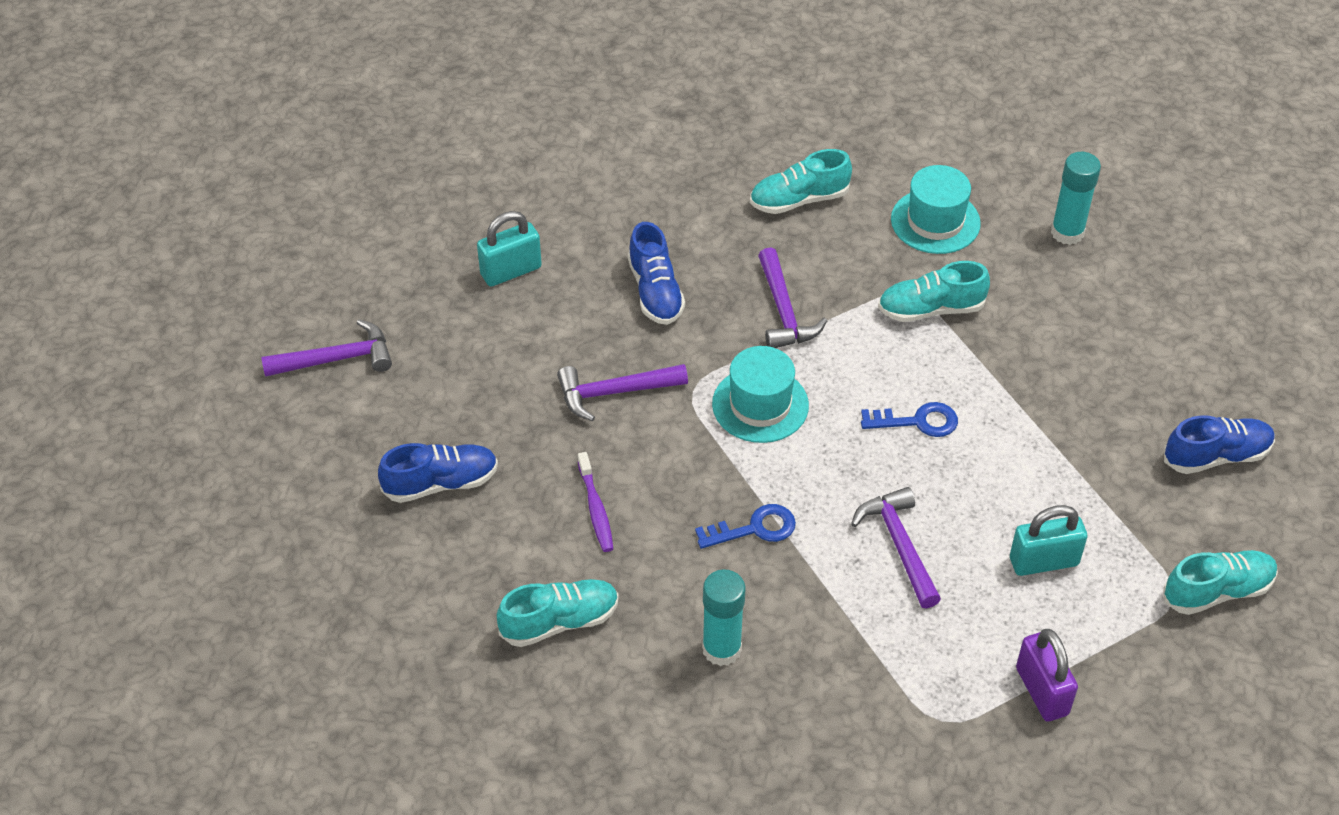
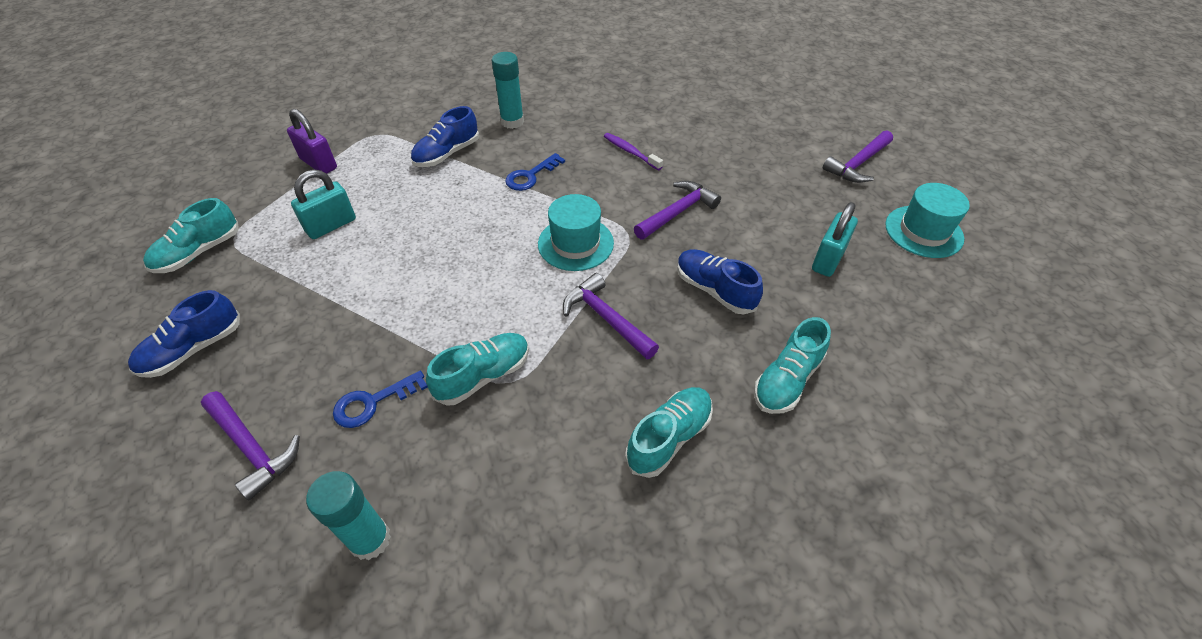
camera: 150 degrees right, 0 degrees up
blue shoe [378,443,498,503] -> blue shoe moved to [410,106,479,167]
turquoise shoe [497,579,619,647] -> turquoise shoe moved to [754,317,831,414]
purple hammer [851,487,941,608] -> purple hammer moved to [201,391,300,500]
blue key [861,402,958,437] -> blue key moved to [333,371,428,428]
turquoise hat [891,165,981,254] -> turquoise hat moved to [885,183,970,258]

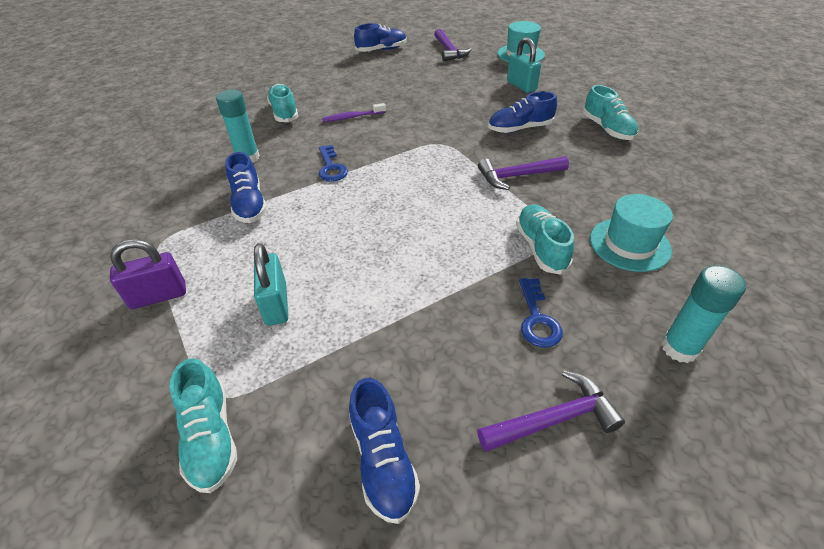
camera: 60 degrees left, 5 degrees down
turquoise hat [538,194,614,271] -> turquoise hat moved to [590,194,673,272]
turquoise shoe [625,387,713,478] -> turquoise shoe moved to [267,84,298,122]
purple hammer [634,181,721,240] -> none
none -> blue shoe [354,23,407,52]

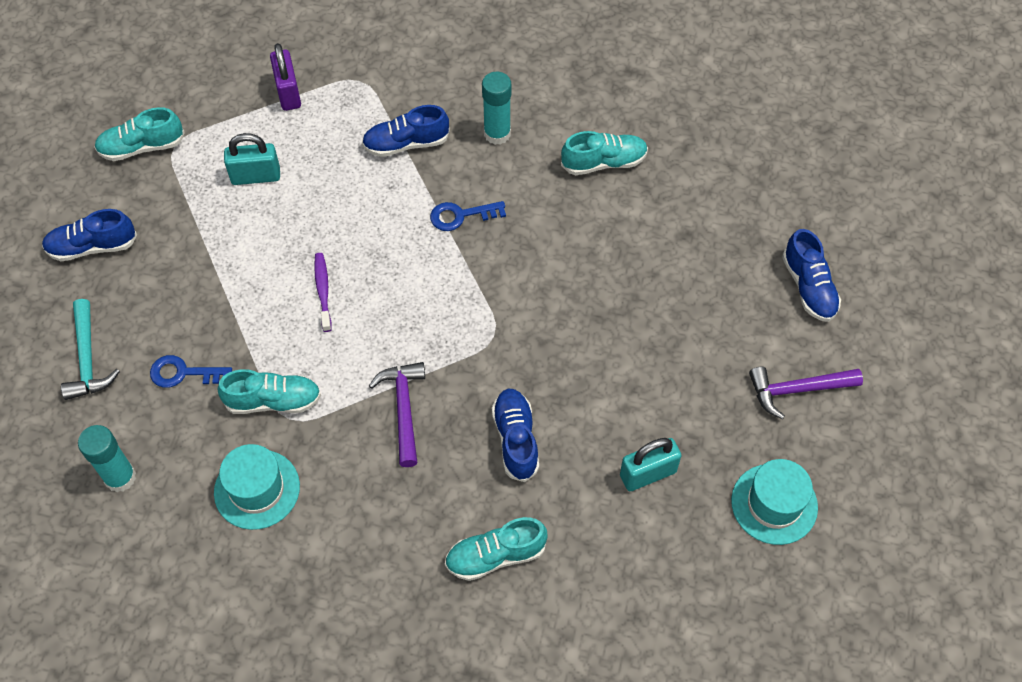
camera: 95 degrees right, 15 degrees up
purple toothbrush [322,103,386,122] -> purple toothbrush moved to [314,253,332,332]
purple hammer [477,370,625,452] -> turquoise hammer [61,299,120,400]

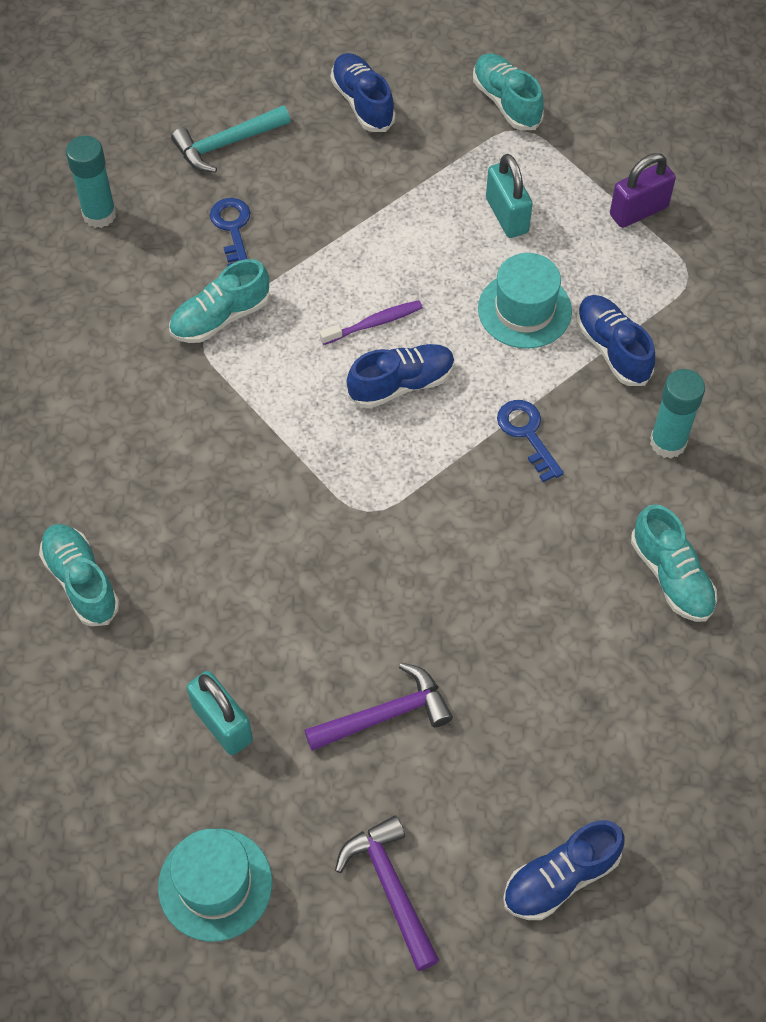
camera: 75 degrees right, 0 degrees up
turquoise hat [214,444,300,530] -> turquoise hat moved to [478,253,572,349]
turquoise shoe [218,369,321,414] -> turquoise shoe turned 75 degrees clockwise [169,259,270,343]
purple hammer [369,362,425,467] -> purple hammer moved to [304,663,453,751]
blue shoe [492,389,539,482] -> blue shoe moved to [347,344,455,408]

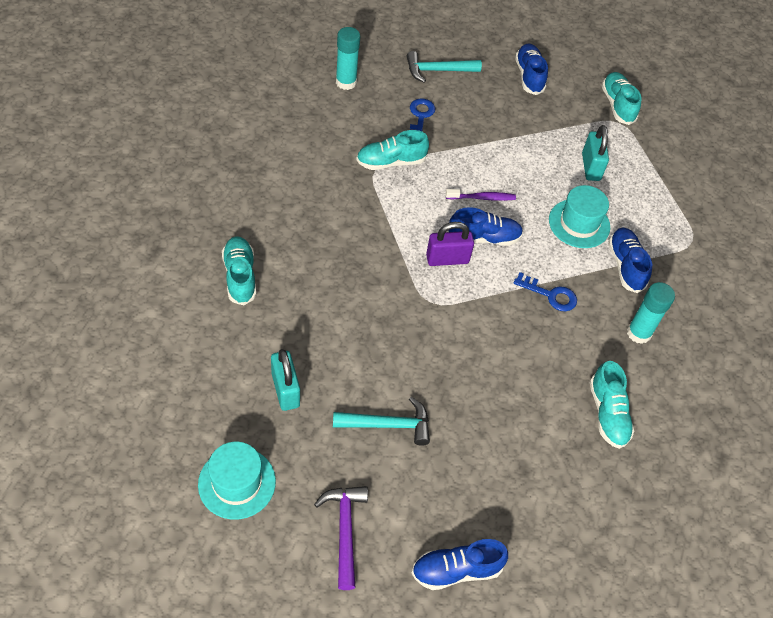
camera: 15 degrees right, 5 degrees down
purple hammer [304,663,453,751] -> turquoise hammer [333,397,430,446]
blue key [497,400,564,482] -> blue key turned 120 degrees clockwise [513,272,577,311]
purple padlock [610,153,676,228] -> purple padlock moved to [426,222,474,266]

